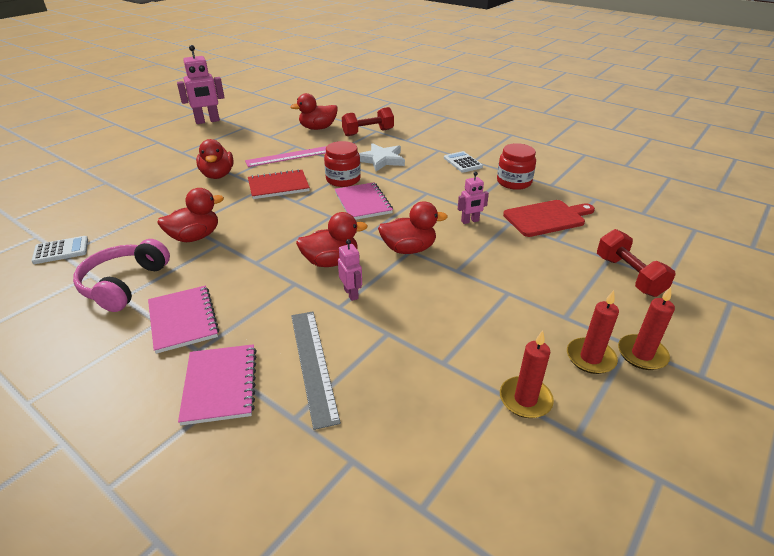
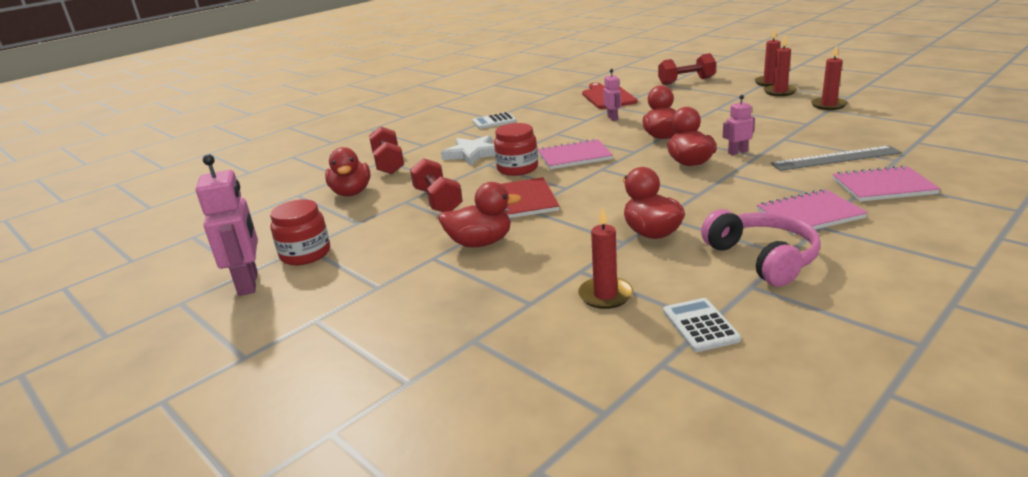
camera: 80 degrees left, 10 degrees down
pink headphones [73,239,170,312] -> pink headphones turned 135 degrees counterclockwise [701,209,821,287]
pink ruler [245,146,327,167] -> red dumbbell [410,158,463,212]
red jar [497,143,536,190] -> red jar moved to [270,199,330,265]
none -> red candle [578,207,633,309]

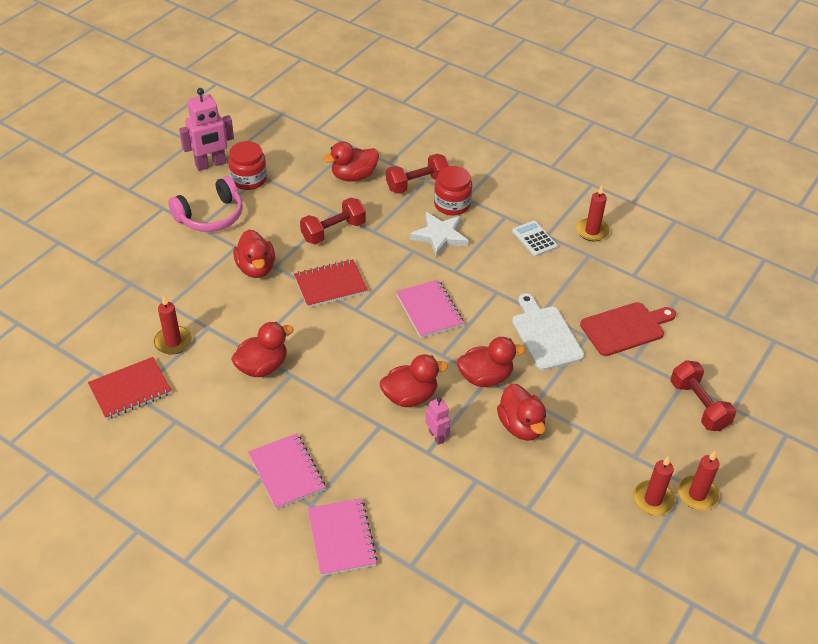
camera: 75 degrees right, 20 degrees up
red jar [494,123,538,176] -> red jar moved to [434,166,472,215]
pink robot [603,69,621,121] -> white cutting board [512,293,584,370]
white calculator [663,298,741,352] -> red notebook [88,357,172,420]
pink headphones [701,209,821,287] -> pink headphones moved to [168,176,243,232]
grey ruler [771,145,902,171] -> none
red candle [811,44,848,110] -> red candle moved to [576,185,610,241]
none -> red duck [497,384,546,441]

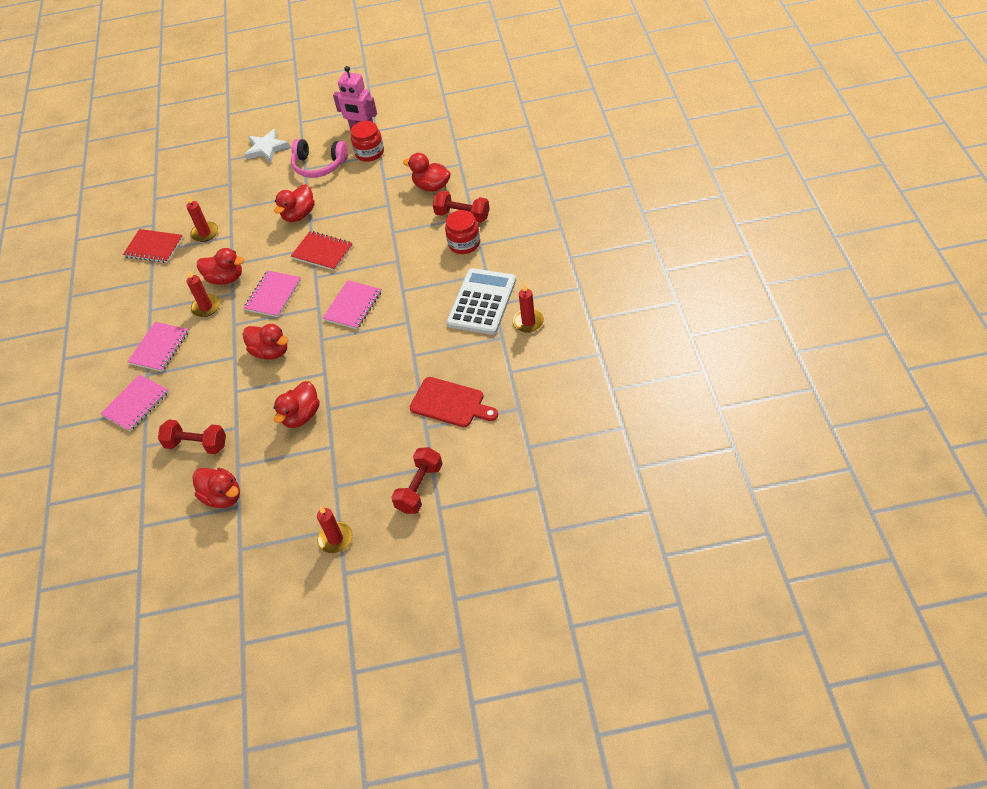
camera: 55 degrees right, 5 degrees up
red dumbbell [300,198,366,245] -> red dumbbell moved to [158,419,226,454]
white star [410,212,469,258] -> white star moved to [244,129,290,163]
pink robot [426,397,450,445] -> none
red duck [457,337,525,387] -> red duck moved to [192,468,240,508]
white calculator [512,221,558,257] -> white calculator [447,268,516,335], size x1.99
white cutting board [512,293,584,370] -> none
red candle [633,456,675,515] -> red candle moved to [187,270,220,317]
none -> pink notebook [244,270,301,317]

